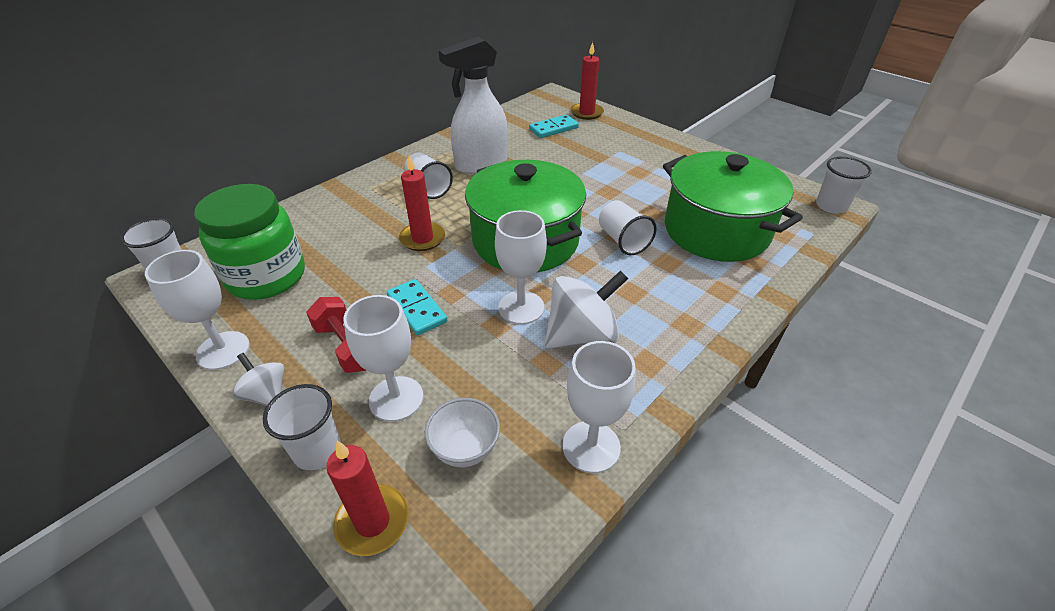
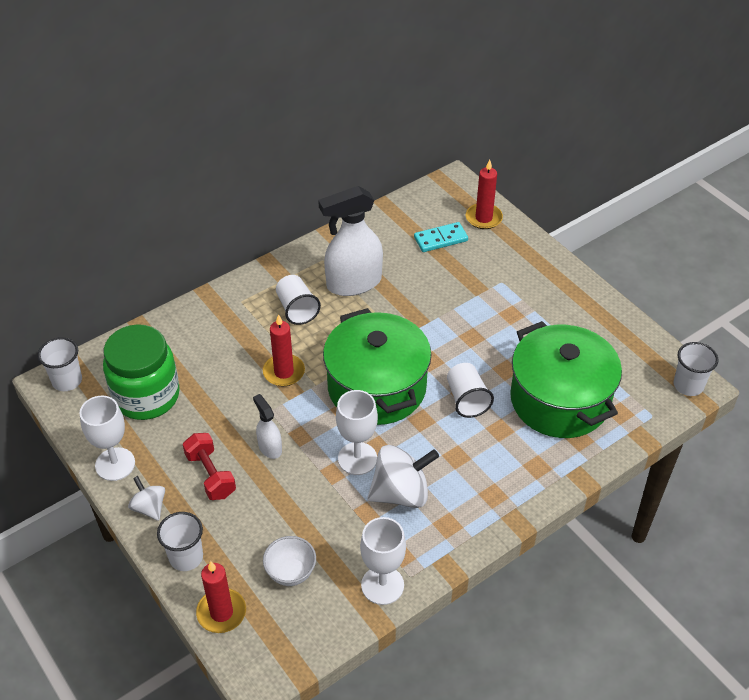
camera: 10 degrees right, 5 degrees up
white goblet [343,295,423,422] -> none
turquoise domino [387,279,447,335] -> white spray bottle [253,394,282,459]

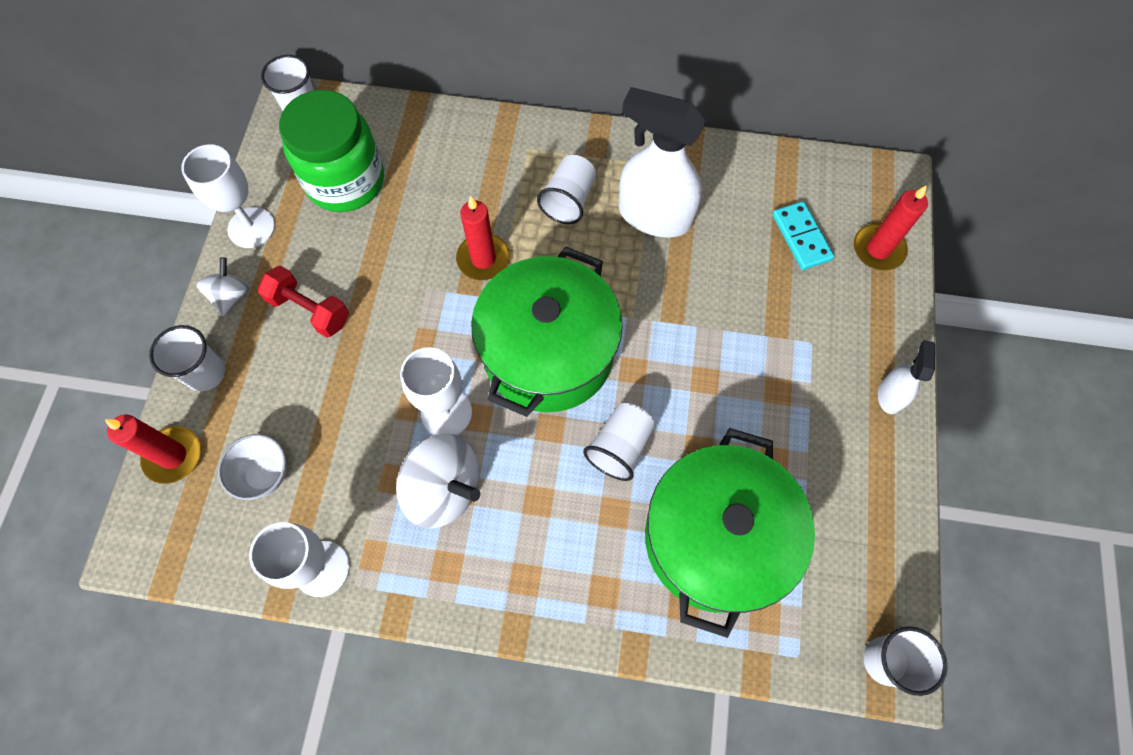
camera: 45 degrees right, 20 degrees up
red dumbbell [183,433,236,500] -> red dumbbell turned 75 degrees counterclockwise [258,266,349,338]
white spray bottle [253,394,282,459] -> white spray bottle moved to [878,340,935,414]
turquoise domino [414,222,468,252] -> turquoise domino turned 45 degrees clockwise [772,201,834,270]

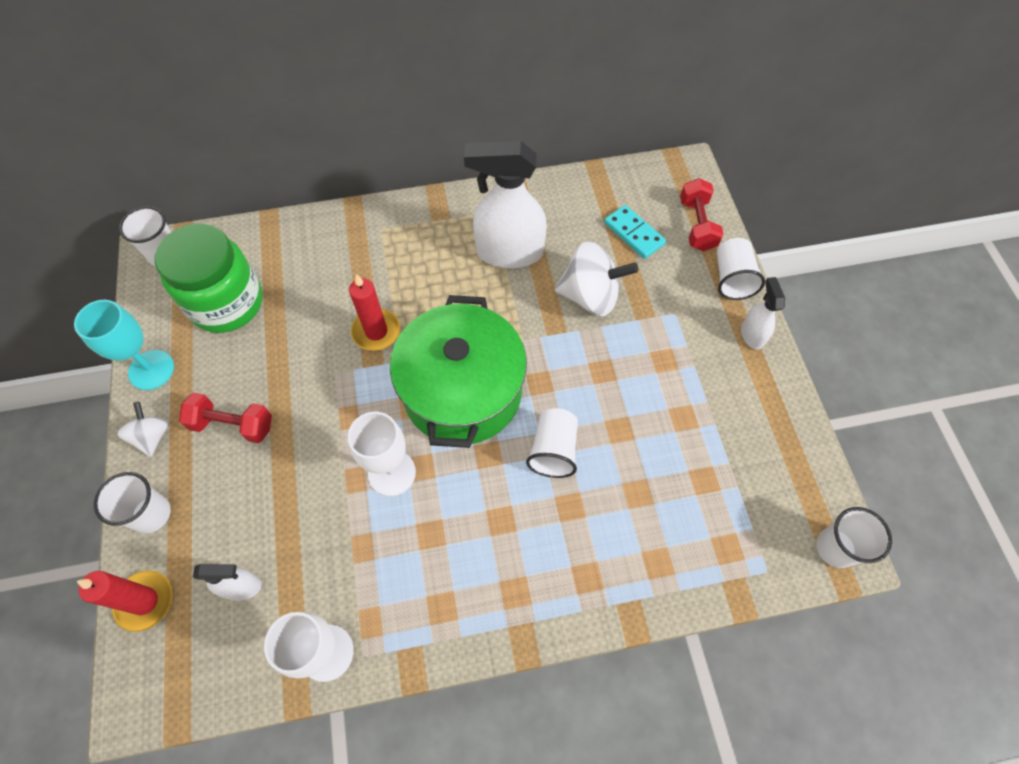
camera: 20 degrees left, 5 degrees down
white goblet [181,144,275,248] -> turquoise goblet [74,300,174,390]
white bowl [218,434,287,500] -> white spray bottle [193,564,262,601]
white spinning top [396,433,480,529] -> white spinning top moved to [555,241,638,316]
white cup [537,155,596,224] -> white cup moved to [717,238,765,300]
green pot [645,428,815,638] -> none
red candle [854,185,928,270] -> red dumbbell [680,178,724,251]

